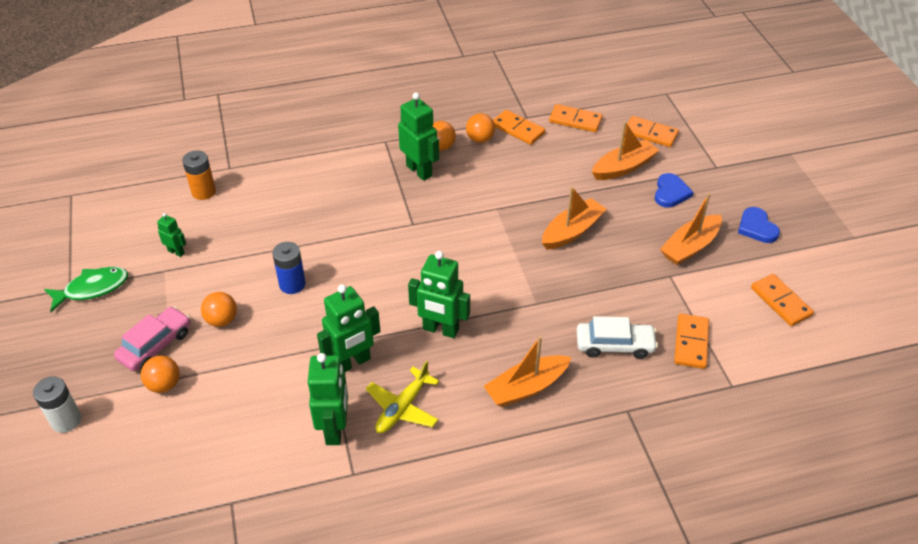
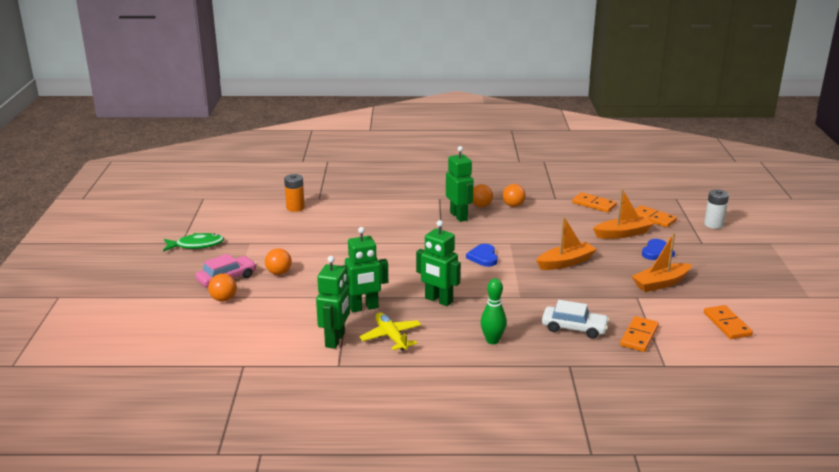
camera: 15 degrees right, 20 degrees down
white battery [33,376,81,433] -> white battery moved to [704,189,729,229]
green robot [157,213,186,257] -> none
blue battery [272,242,306,294] -> none
yellow plane [366,361,439,433] -> yellow plane turned 105 degrees clockwise [359,312,421,351]
orange boat [484,336,572,407] -> green bowling pin [481,278,507,344]
orange domino [493,110,545,145] -> none
blue heart [738,207,780,243] -> blue heart moved to [466,244,498,267]

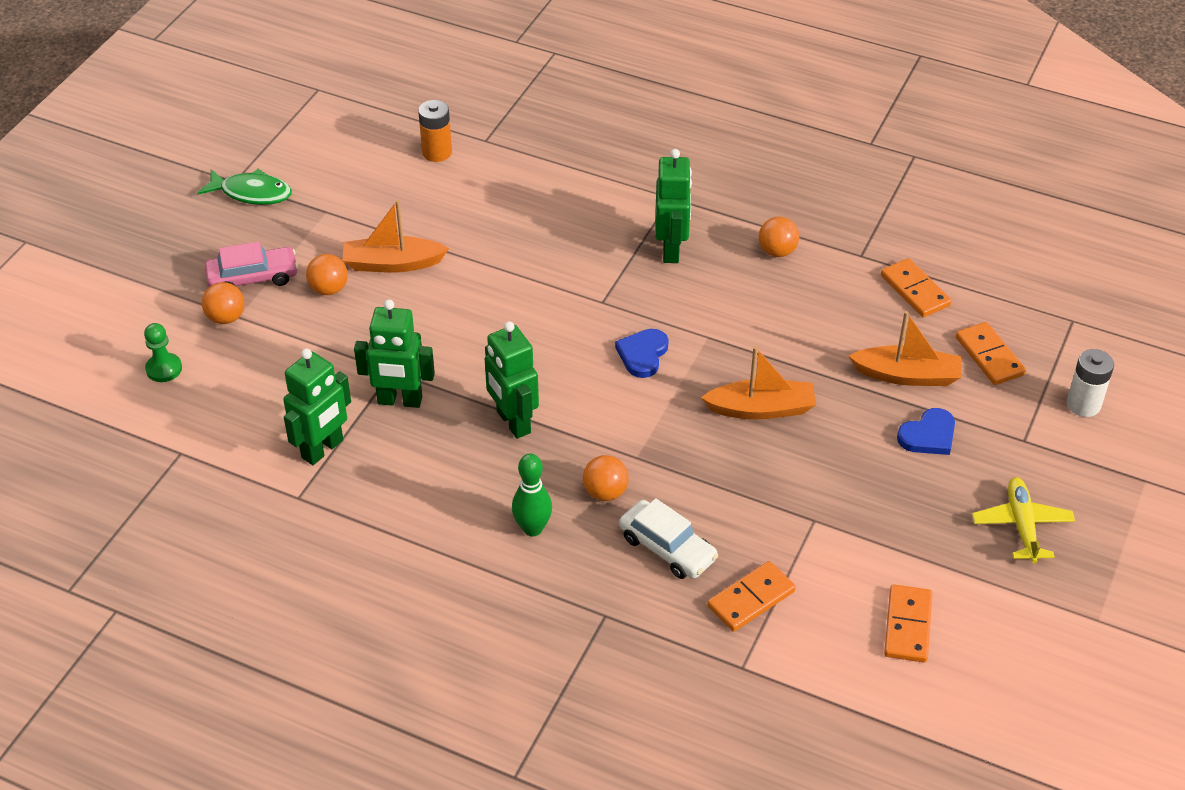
camera: 25 degrees right, 20 degrees up
yellow plane [359,312,421,351] -> yellow plane moved to [972,477,1075,563]
orange ball [473,184,493,207] -> orange ball moved to [583,455,629,501]
orange boat [632,233,692,292] -> orange boat moved to [342,200,449,272]
none -> green pawn [144,323,182,382]

